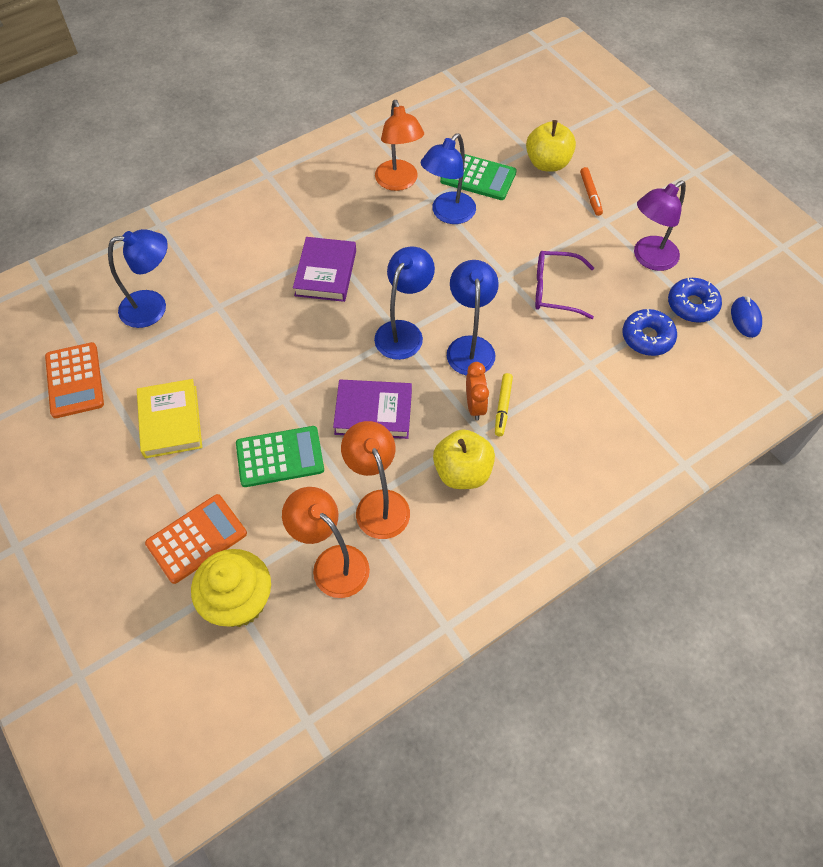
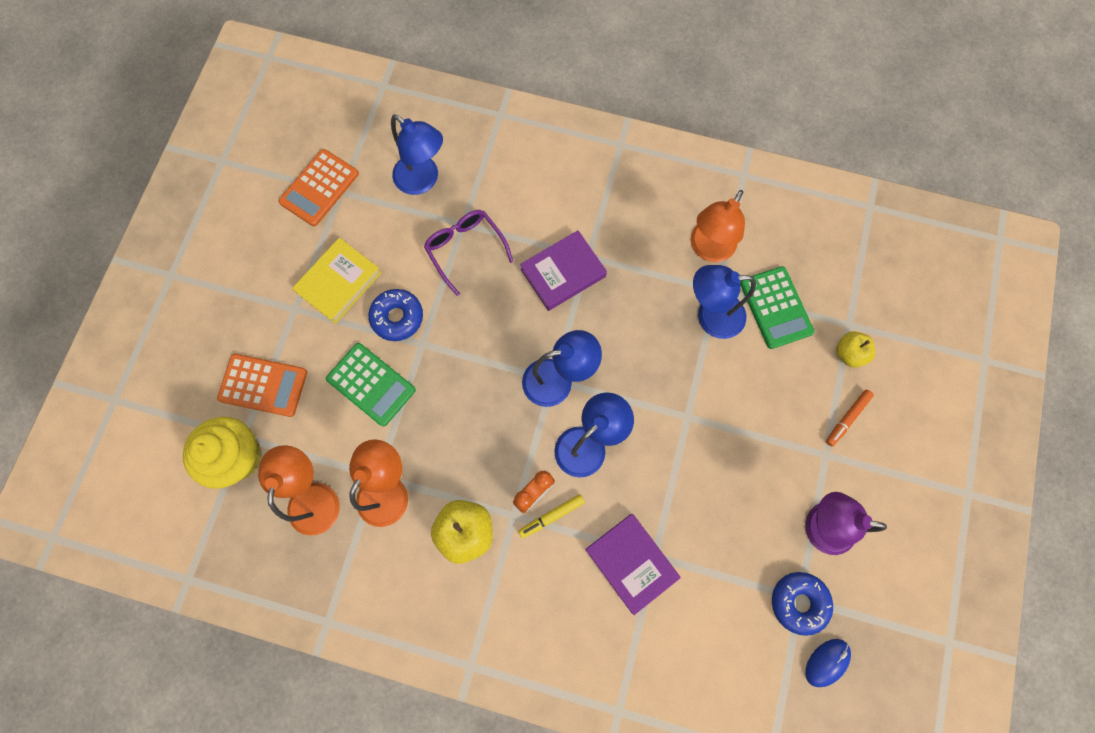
camera: 50 degrees right, 15 degrees up
purple book [333,379,412,439] -> purple book moved to [585,514,681,615]
yellow apple [526,120,576,172] -> yellow apple [836,331,875,367], size x0.64
purple glasses [535,251,594,319] -> purple glasses moved to [424,210,514,296]
blue donut [623,309,677,356] -> blue donut moved to [368,289,423,341]

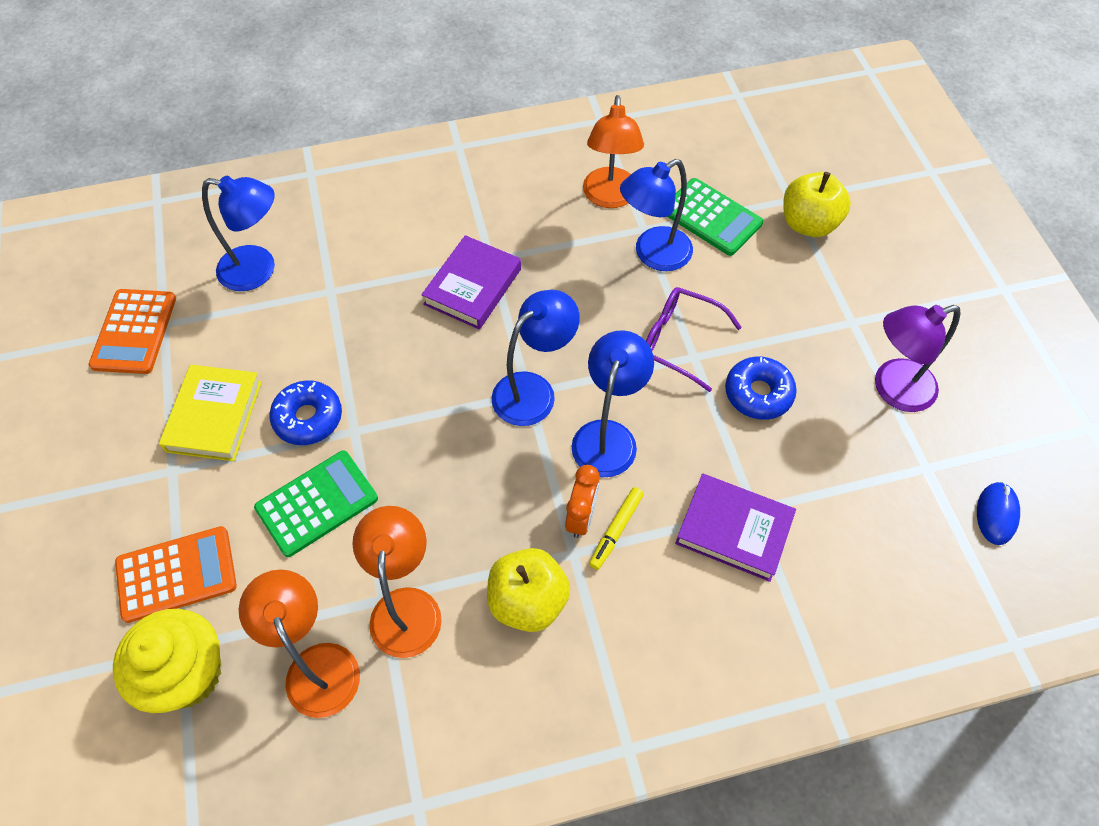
camera: 30 degrees left, 15 degrees down
green calculator [326,343,416,427] -> green calculator turned 45 degrees counterclockwise [254,451,378,557]
purple glasses [424,210,514,296] -> purple glasses moved to [646,287,742,392]
blue donut [772,572,833,636] -> blue donut moved to [725,356,797,420]
orange marker [826,390,874,447] -> none
yellow apple [836,331,875,367] -> yellow apple [783,172,851,237], size x1.57

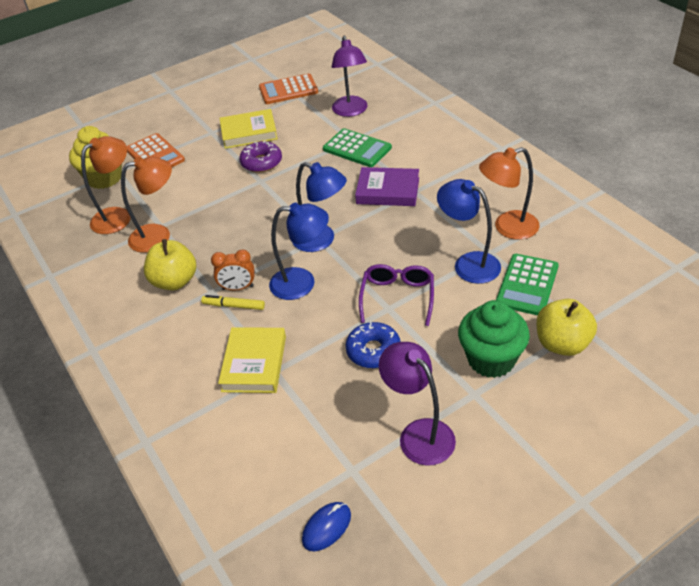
camera: 75 degrees right, 15 degrees down
blue lamp [202,176,275,291] -> purple lamp [332,36,368,117]
green calculator [254,451,378,557] -> green calculator moved to [323,128,392,167]
blue donut [269,380,342,445] -> purple donut [239,141,282,173]
purple book [675,474,796,582] -> yellow book [218,327,286,393]
blue mouse [977,482,1020,545] -> blue mouse turned 45 degrees counterclockwise [302,502,351,551]
none -> green cupcake [458,300,530,378]

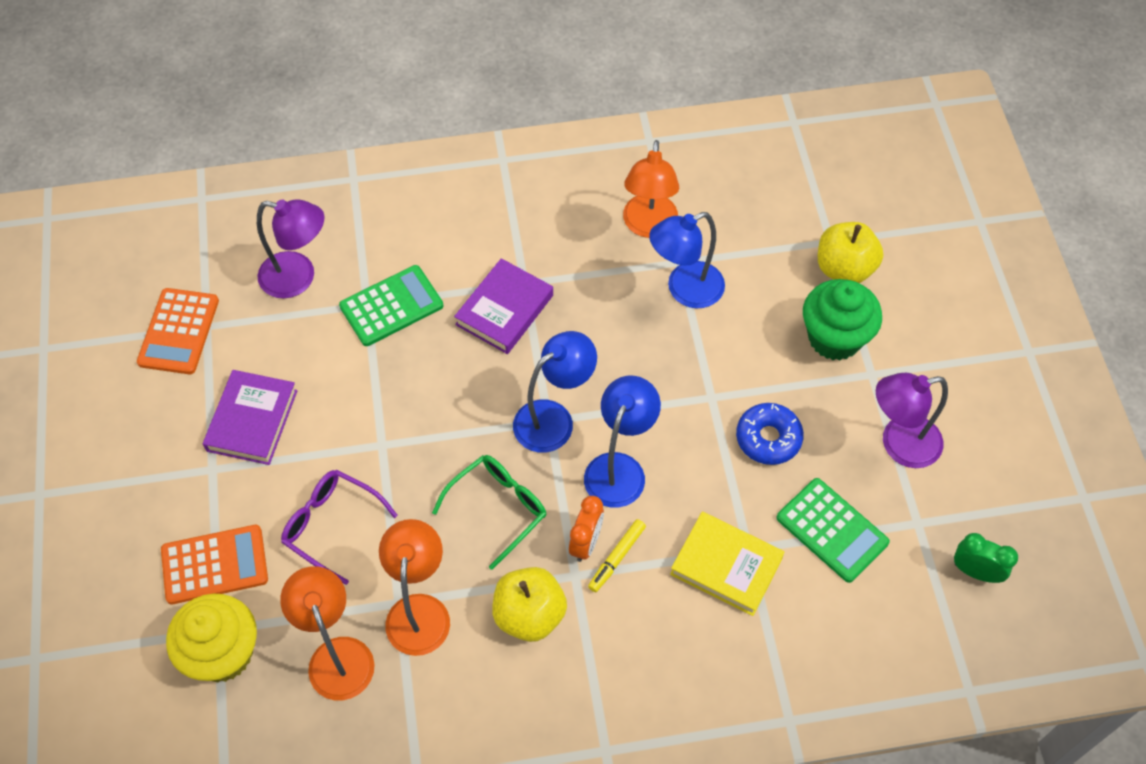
camera: 70 degrees left, 15 degrees up
yellow book [219,109,278,149] -> purple book [203,370,298,465]
purple donut [239,141,282,173] -> none
blue mouse [302,502,351,551] -> green clock [954,533,1018,583]
purple glasses [359,264,434,326] -> purple glasses moved to [281,470,398,585]
green calculator [496,254,559,316] -> green calculator moved to [777,478,890,583]
none -> green glasses [432,455,546,570]

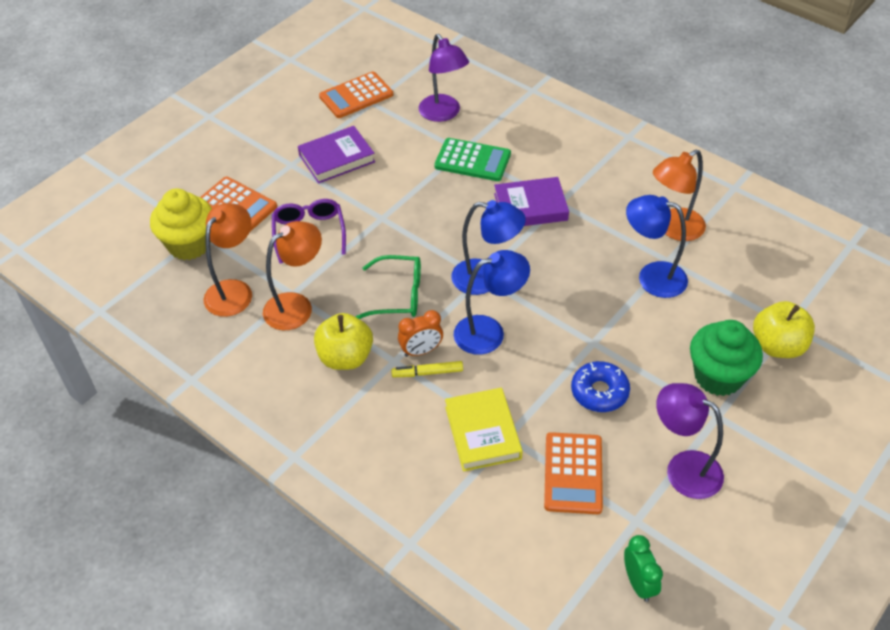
camera: 50 degrees right, 10 degrees down
green calculator [777,478,890,583] -> orange calculator [544,432,603,514]

